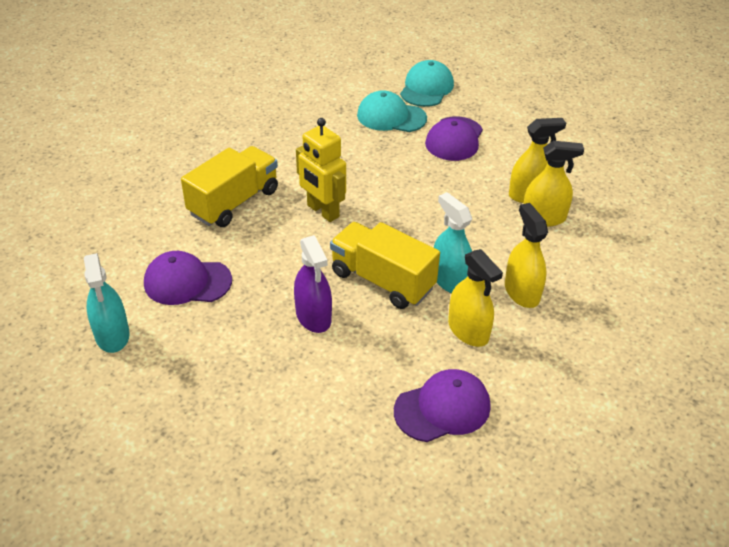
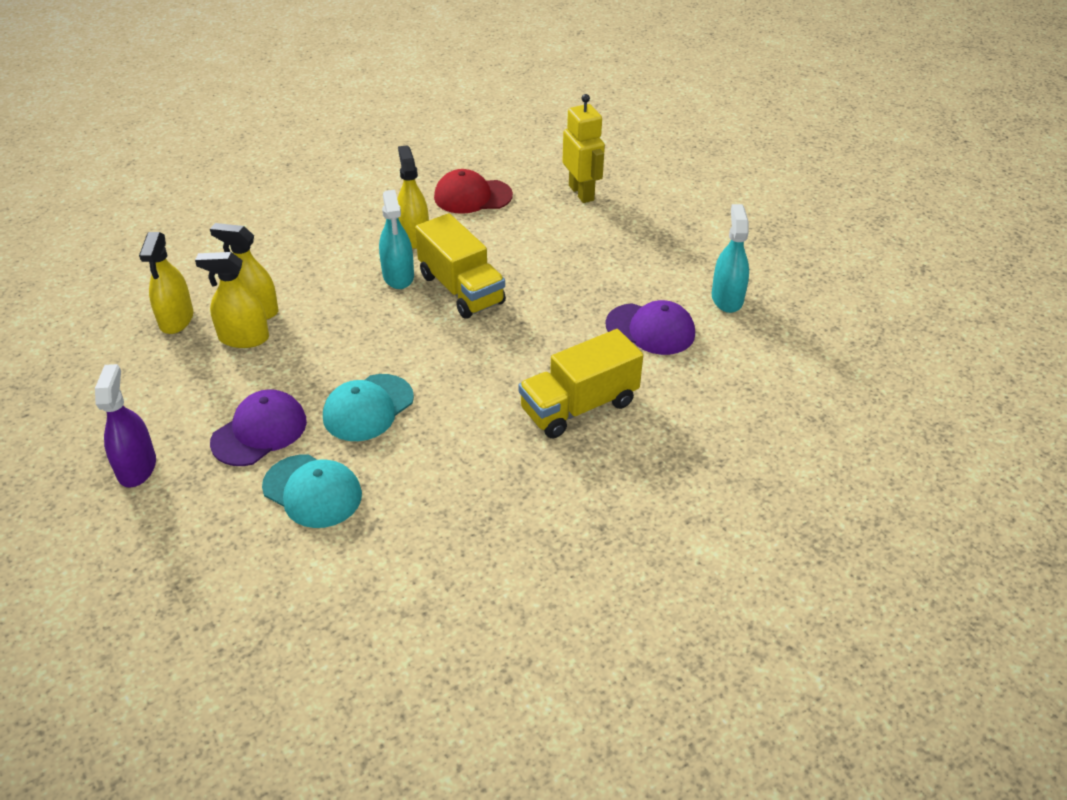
camera: 160 degrees left, 0 degrees up
purple spray bottle [294,235,332,333] -> purple spray bottle moved to [95,364,156,488]
yellow robot [296,118,346,222] -> yellow robot moved to [562,94,605,203]
purple cap [394,369,491,442] -> red cap [434,169,513,214]
turquoise cap [400,60,454,107] -> turquoise cap moved to [323,374,414,441]
yellow spray bottle [505,203,548,308] -> yellow spray bottle moved to [139,232,193,334]

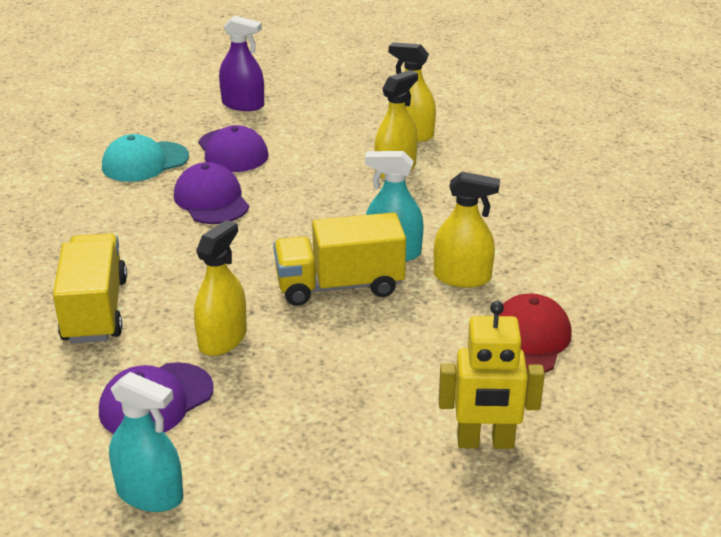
camera: 115 degrees right, 10 degrees down
yellow spray bottle [195,252,269,348] -> yellow spray bottle moved to [194,220,247,356]
turquoise cap [323,374,414,441] -> purple cap [174,162,249,224]

